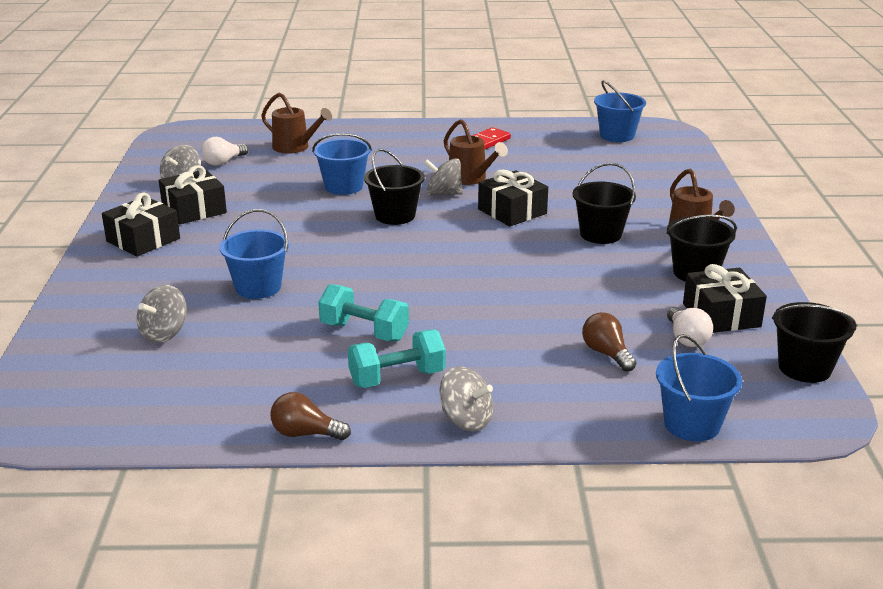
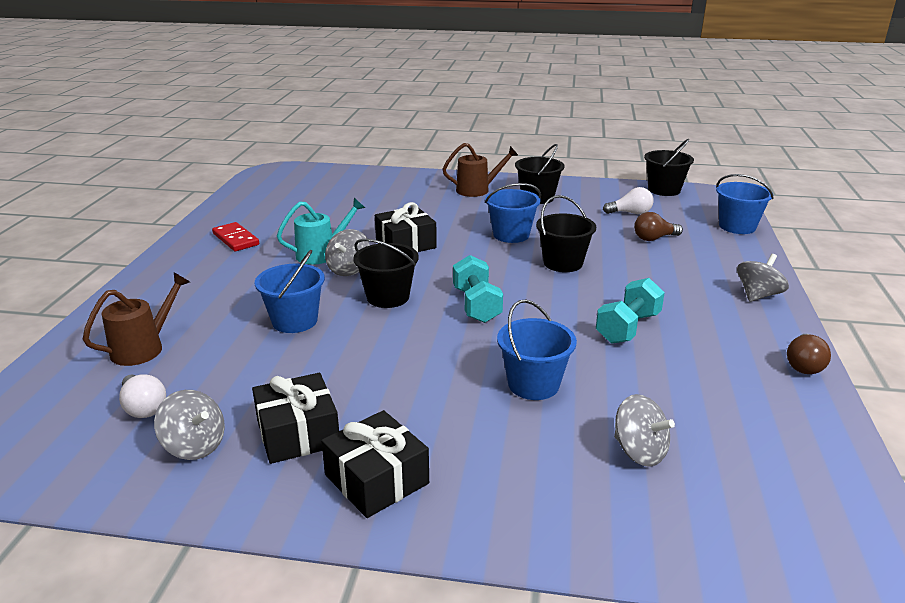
camera: 80 degrees left, 0 degrees up
turquoise dumbbell [348,330,446,388] -> turquoise dumbbell moved to [453,255,503,323]
brown watering can [444,119,508,185] -> turquoise watering can [277,198,365,265]
black bucket [572,163,636,244] -> black bucket moved to [536,195,596,272]
blue bucket [594,80,646,142] -> blue bucket moved to [485,183,541,243]
black gift [683,264,767,333] -> none

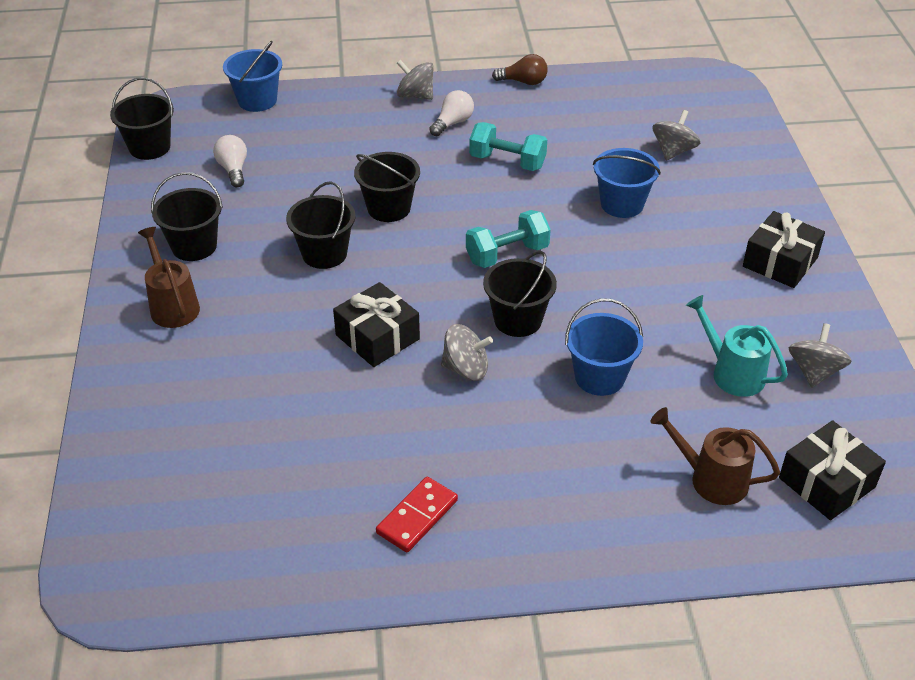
camera: 105 degrees left, 15 degrees up
white light bulb [119,374,166,418] -> white light bulb moved to [429,90,474,136]
black gift [252,373,339,464] -> black gift moved to [779,420,886,520]
turquoise watering can [277,198,365,265] -> turquoise watering can moved to [686,295,788,397]
blue bucket [485,183,541,243] -> black bucket [286,181,356,269]
brown light bulb [634,212,683,241] -> none

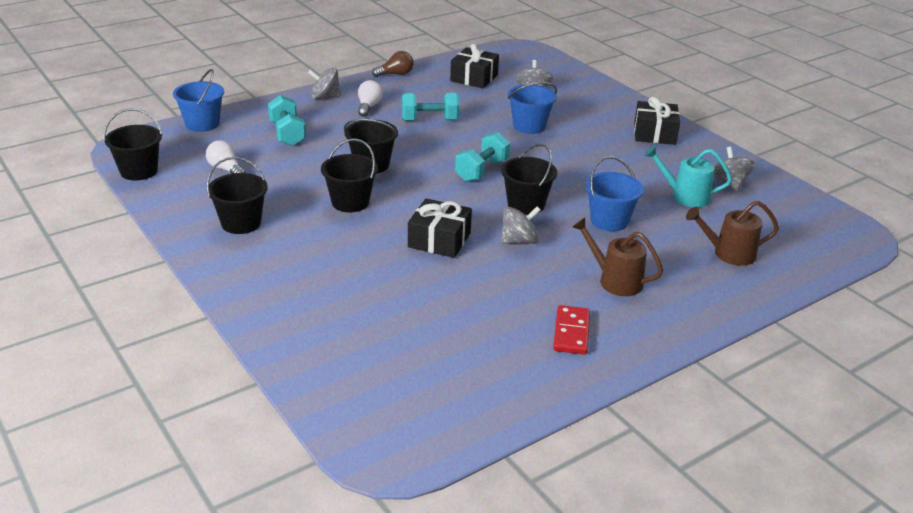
camera: 30 degrees left, 10 degrees down
brown watering can [138,227,200,328] -> brown watering can moved to [572,218,663,296]
black gift [779,420,886,520] -> black gift moved to [450,44,499,88]
none -> turquoise dumbbell [268,95,306,146]

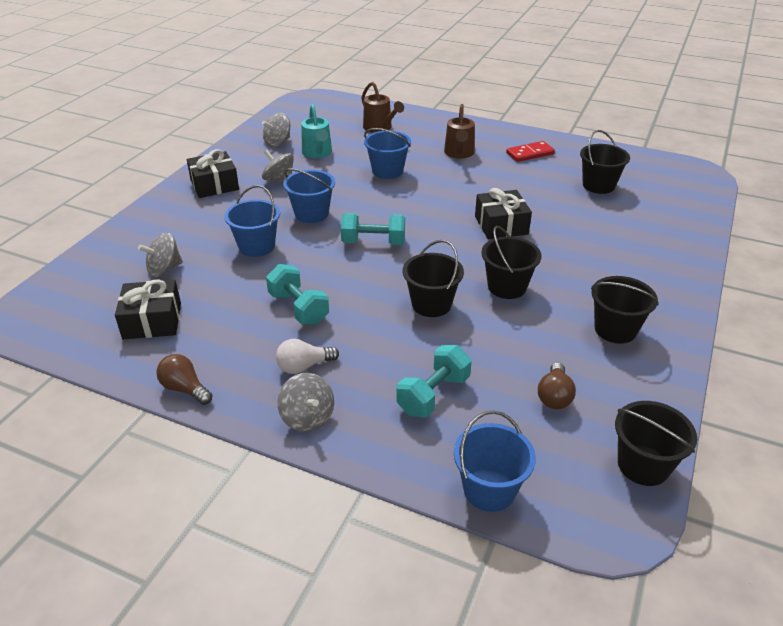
camera: 120 degrees left, 5 degrees up
white light bulb [206,140,245,174] -> brown light bulb [538,362,576,409]
black bucket [501,144,557,215] -> black bucket moved to [580,130,630,194]
grey spinning top [501,206,541,244] -> grey spinning top moved to [262,150,294,183]
none -> blue bucket [283,168,335,223]

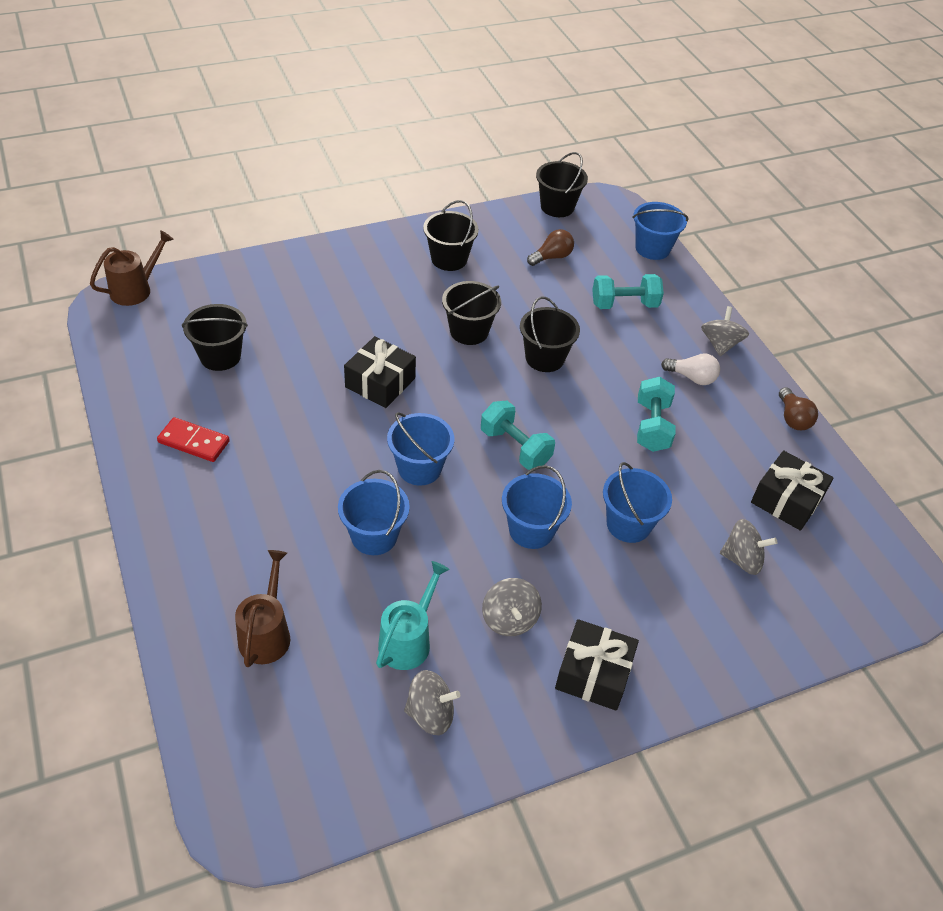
camera: 140 degrees left, 10 degrees up
brown watering can [444,104,475,159] -> brown watering can moved to [90,230,174,306]
none -> blue bucket [387,412,454,486]

